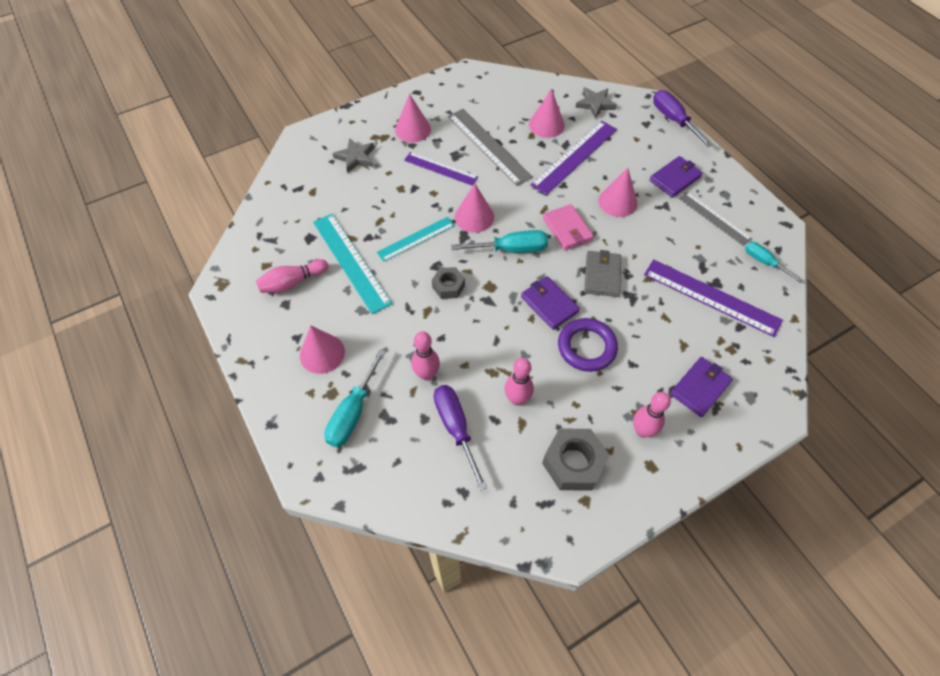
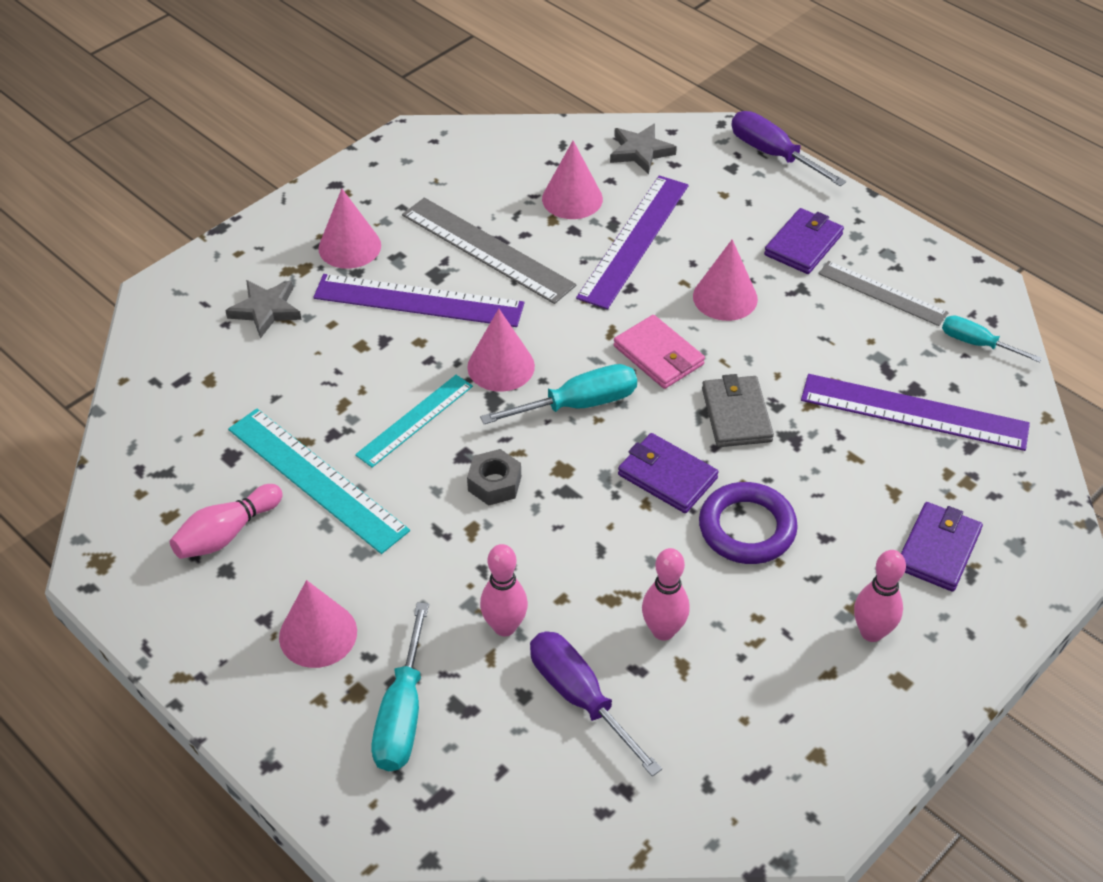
camera: 15 degrees left, 10 degrees down
purple ruler [404,152,478,186] -> purple ruler [313,274,524,327], size x1.57
grey nut [542,429,610,490] -> none

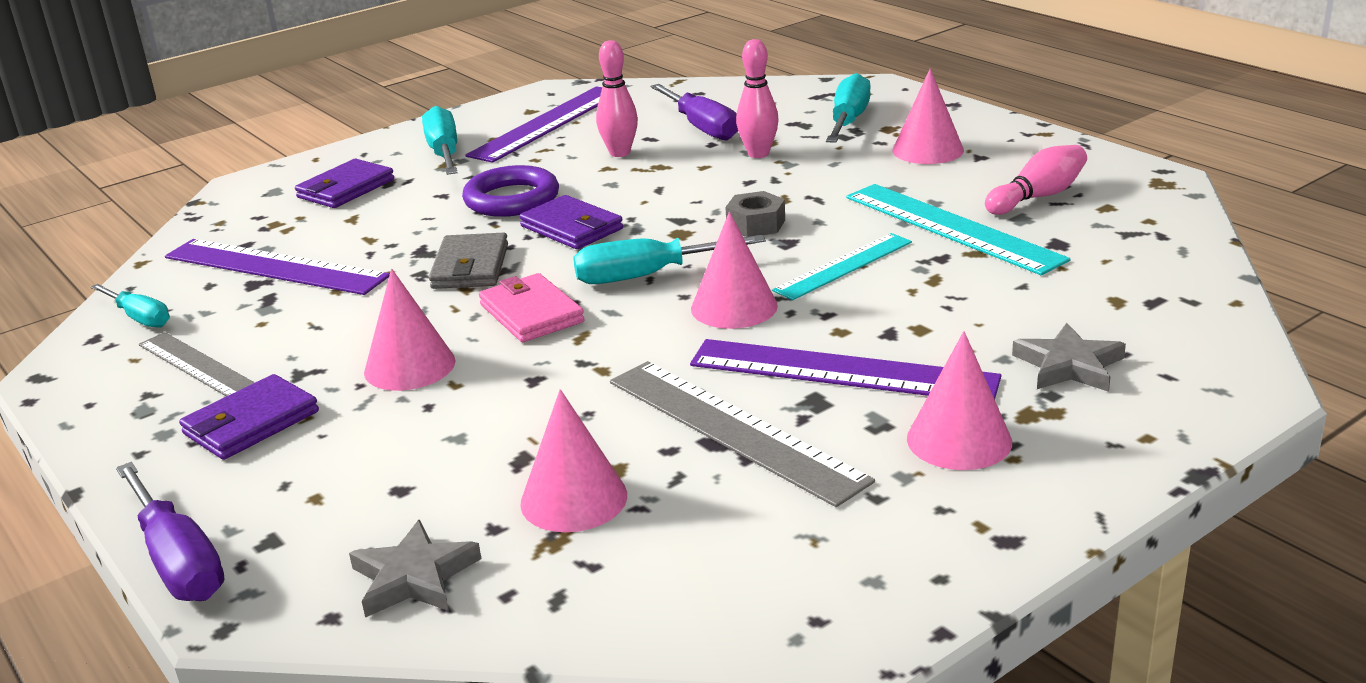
camera: 170 degrees left, 20 degrees down
purple ruler [576,175,689,309] -> purple ruler moved to [465,86,602,163]
pink bowling pin [854,550,906,642] -> turquoise screwdriver [422,106,458,175]

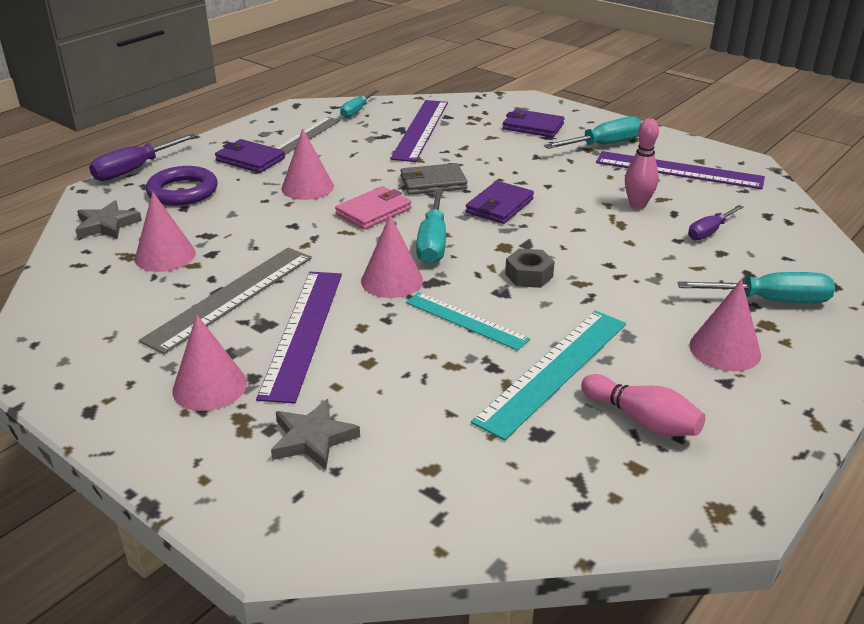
camera: 75 degrees right, 5 degrees up
purple ring [462,165,559,217] -> purple ring moved to [146,166,218,206]
turquoise screwdriver [573,235,766,284] -> turquoise screwdriver turned 150 degrees counterclockwise [416,190,446,264]
purple screwdriver [651,84,738,141] -> purple screwdriver [688,205,744,240], size x0.65
pink bowling pin [736,39,779,158] -> none

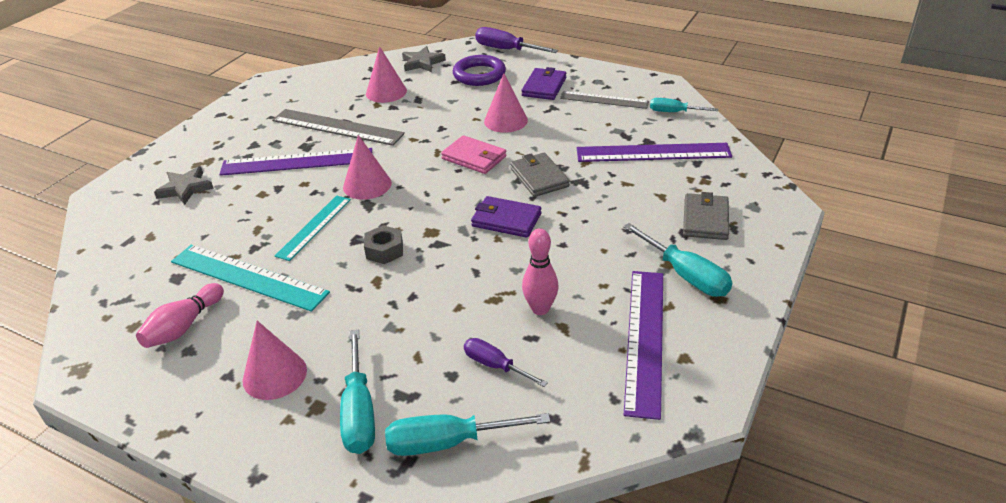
camera: 80 degrees right, 5 degrees up
pink cone [172,314,247,411] -> none
turquoise screwdriver [416,190,446,264] -> turquoise screwdriver moved to [385,413,551,456]
purple wallet [503,109,565,138] -> grey wallet [683,192,729,240]

